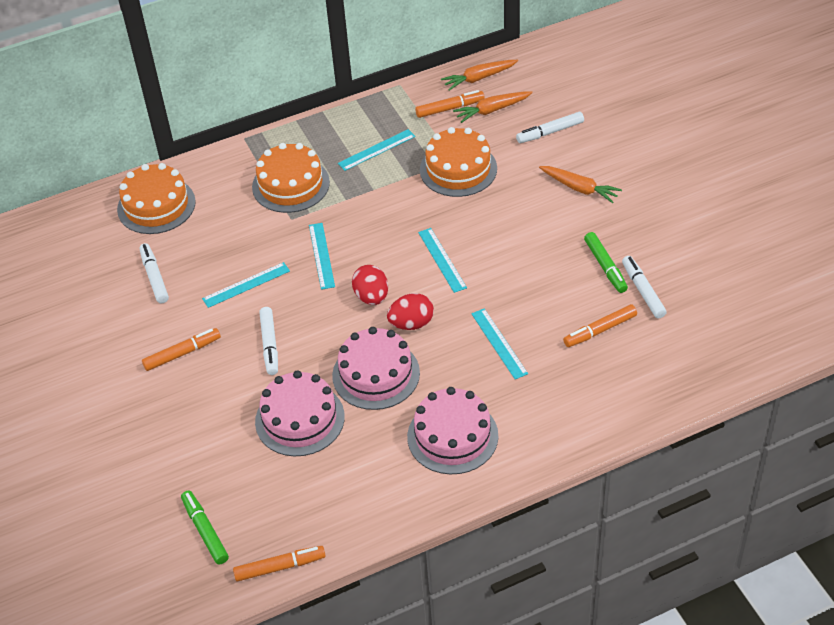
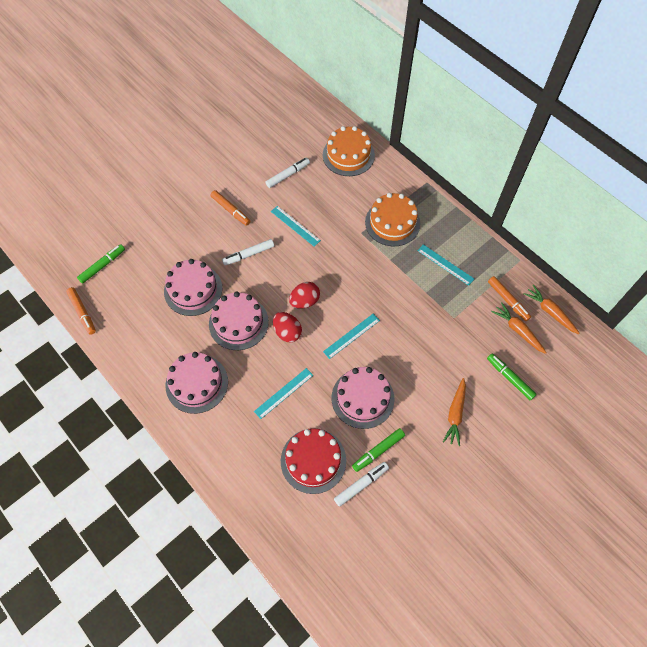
camera: 70 degrees right, 15 degrees up
turquoise ruler [309,223,335,290] -> none
orange cake [420,127,497,197] -> none
white marker [516,112,584,143] -> green marker [487,353,537,400]
orange marker [563,304,637,347] -> red cake [281,428,346,494]
none -> pink cake [332,367,395,429]

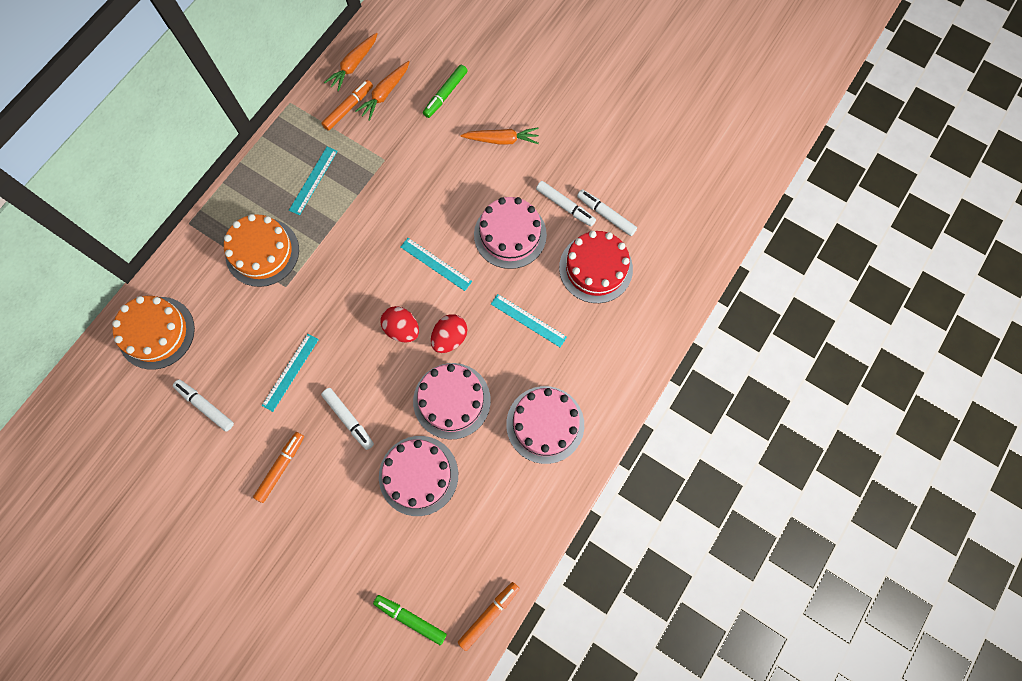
camera: 105 degrees left, 10 degrees up
green marker [352,428,405,472] -> white marker [536,181,596,227]

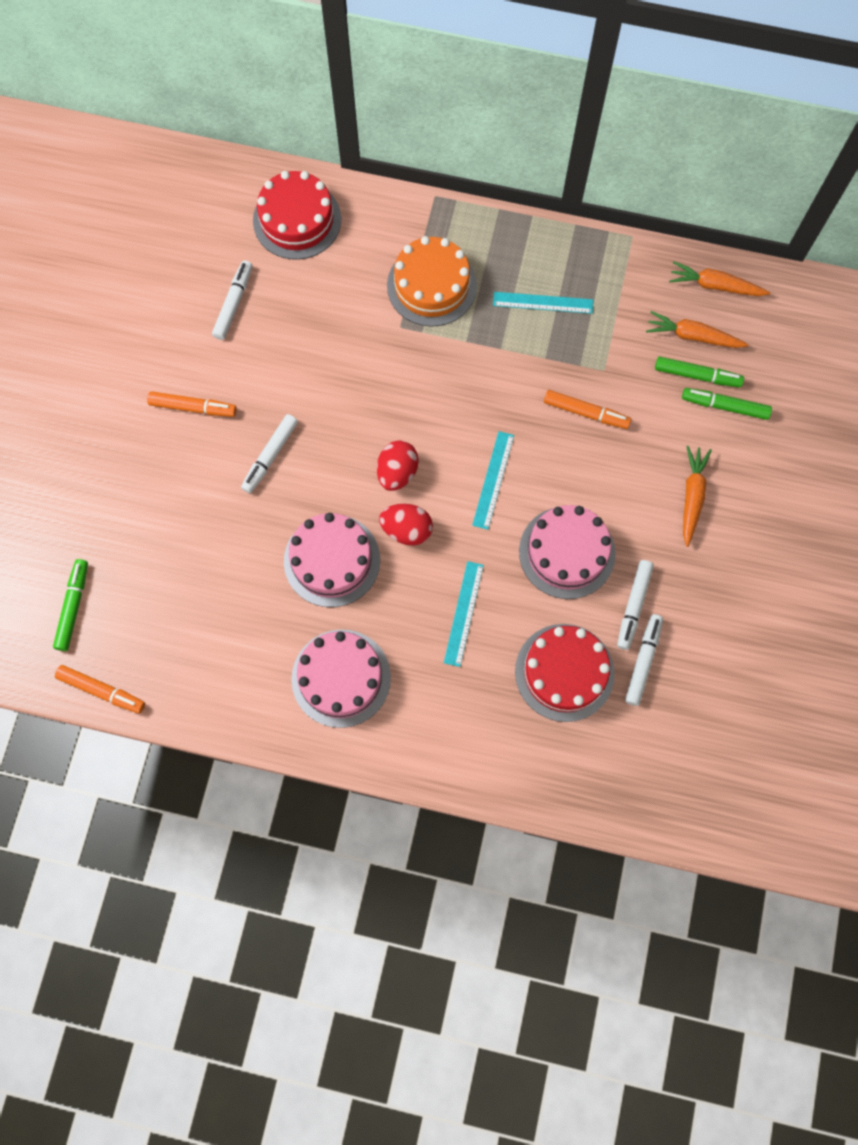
camera: 70 degrees right, 0 degrees up
orange cake [112,296,195,370] -> red cake [253,171,341,260]
turquoise ruler [262,334,319,412] -> none
orange marker [322,80,373,131] -> orange marker moved to [544,390,631,429]
pink cake [379,436,458,516] -> none
orange carrot [460,127,539,145] -> orange carrot turned 150 degrees counterclockwise [683,446,712,547]
none -> green marker [655,357,744,388]

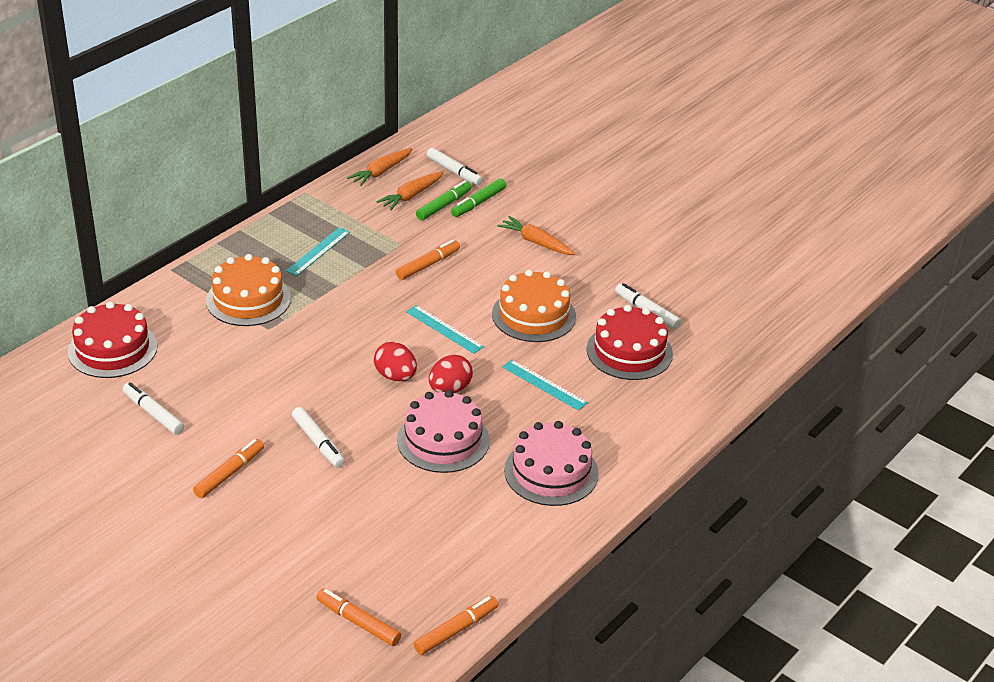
camera: 65 degrees left, 35 degrees down
green marker [53,559,88,651] -> orange marker [316,588,401,646]
pink cake [519,505,616,599] -> orange cake [492,270,576,342]
white marker [617,560,654,650] -> white marker moved to [427,148,483,185]

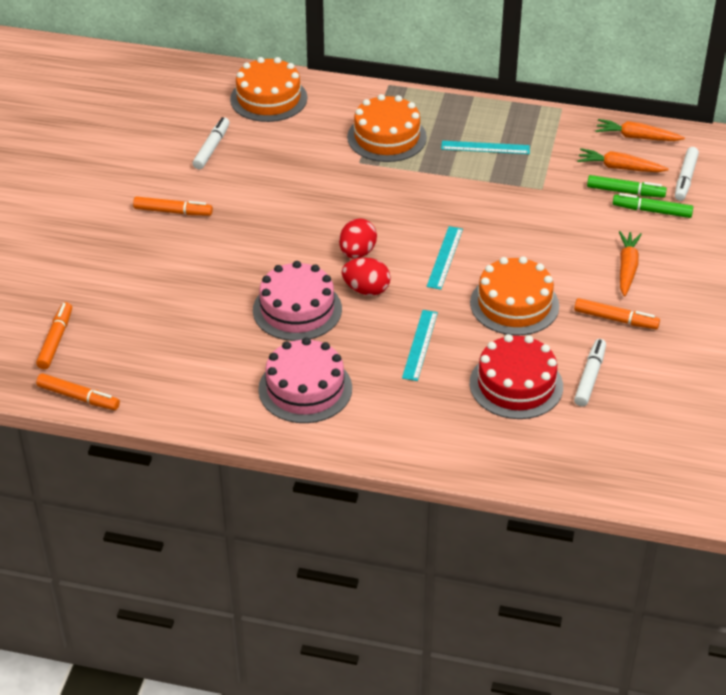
camera: 65 degrees right, 5 degrees up
red cake [68,301,158,378] -> orange cake [230,57,307,122]
white marker [292,407,345,468] -> none
orange marker [396,240,460,280] -> orange marker moved to [574,298,660,329]

